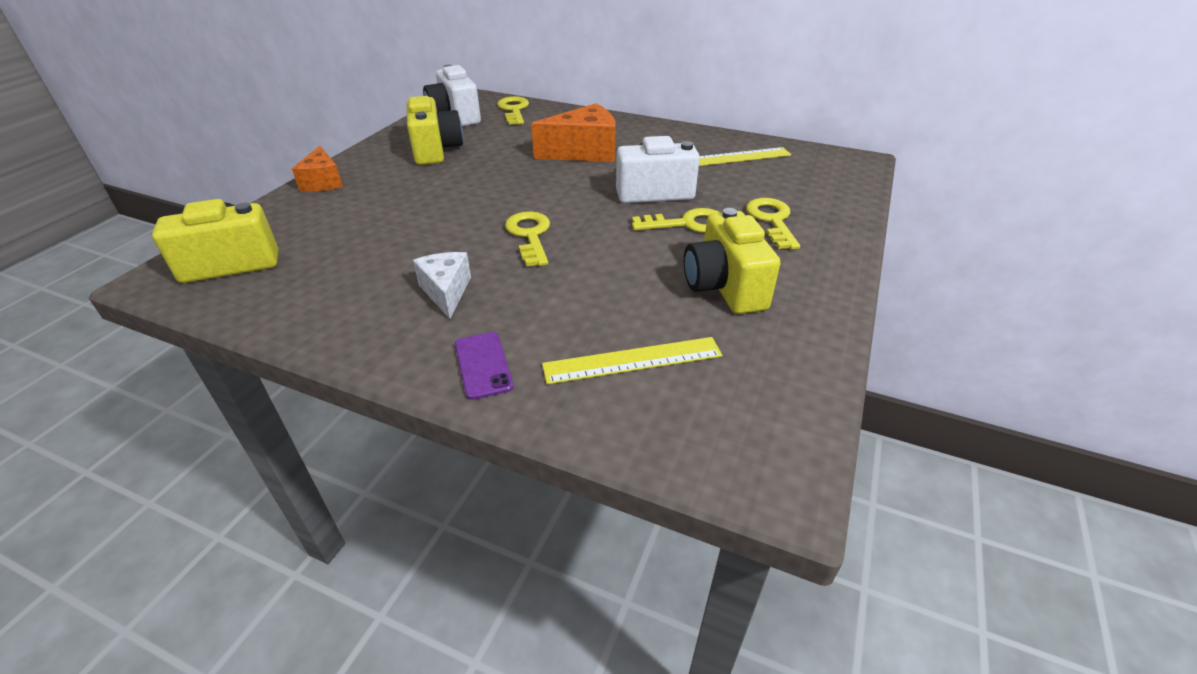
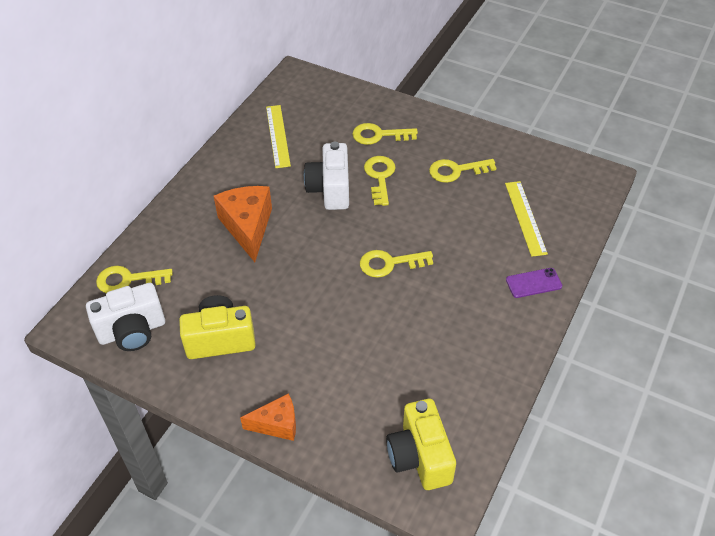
camera: 85 degrees left, 10 degrees up
white cheese [413,252,471,319] -> none
yellow camera [684,208,780,314] -> yellow key [429,159,496,183]

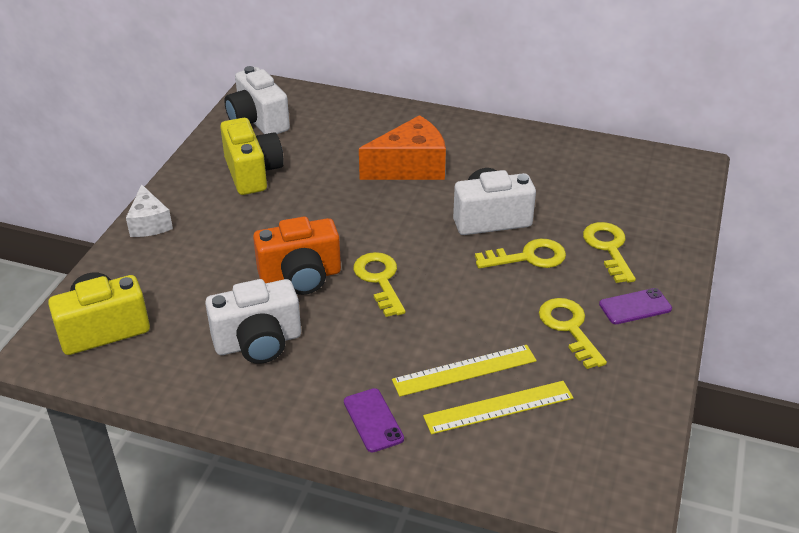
camera: 80 degrees right, 10 degrees down
yellow key [96,266,173,293] -> none
orange cheese [240,394,296,441] -> white cheese [126,184,173,237]
yellow ruler [266,105,291,168] -> yellow ruler moved to [392,345,537,397]
none -> white camera [205,279,301,364]
none -> orange camera [253,217,341,295]
none -> purple phone [599,288,672,324]

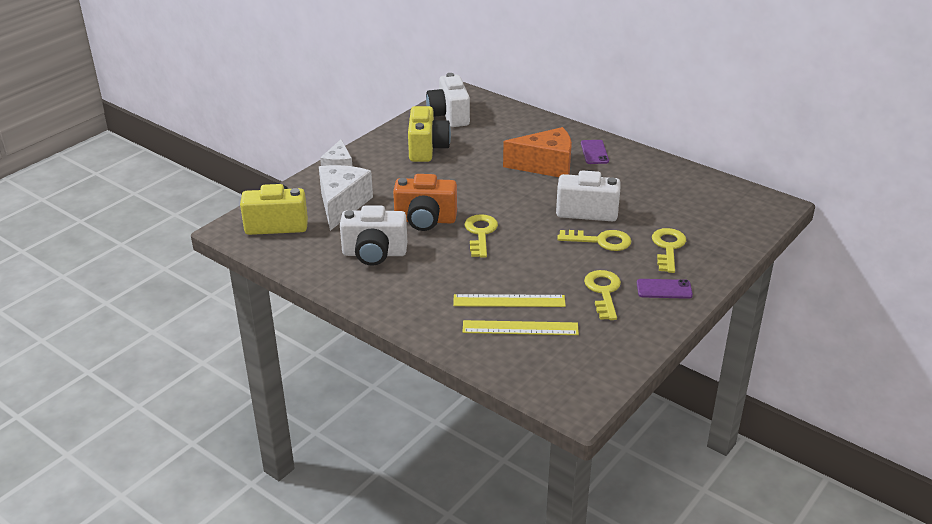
camera: 20 degrees right, 5 degrees down
purple phone [344,388,404,452] -> purple phone moved to [581,140,609,164]
none -> white cheese [319,165,373,231]

